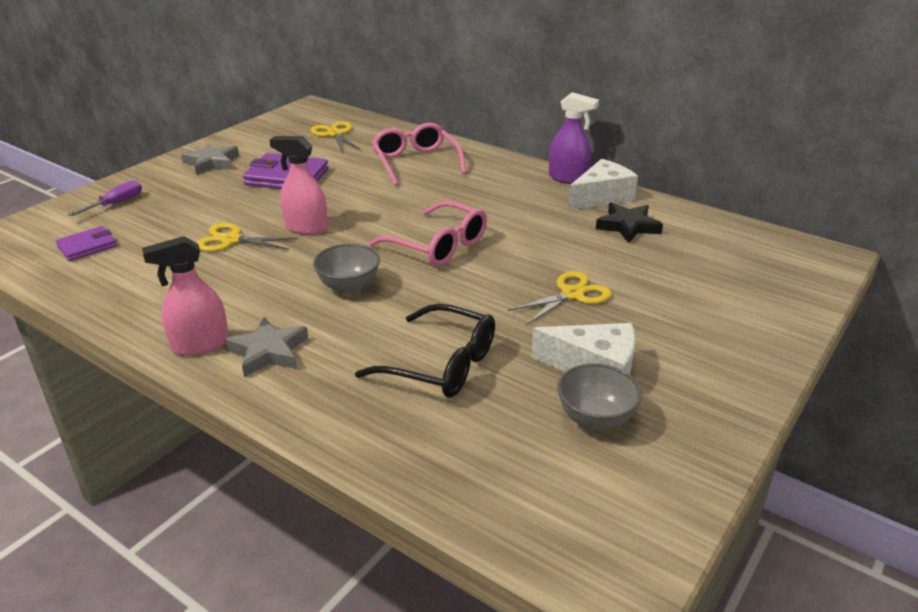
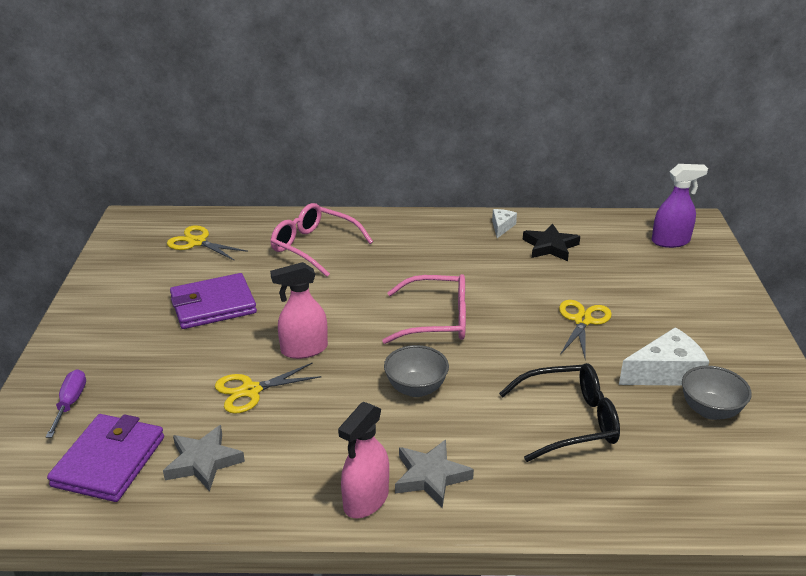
camera: 35 degrees left, 0 degrees up
purple wallet [56,226,117,261] -> purple wallet [47,414,164,502], size x1.69
grey star [181,142,239,175] -> grey star moved to [163,425,245,491]
purple spray bottle [549,92,599,184] -> purple spray bottle moved to [652,164,708,248]
white cheese [568,159,638,210] -> white cheese [492,209,517,238], size x0.54

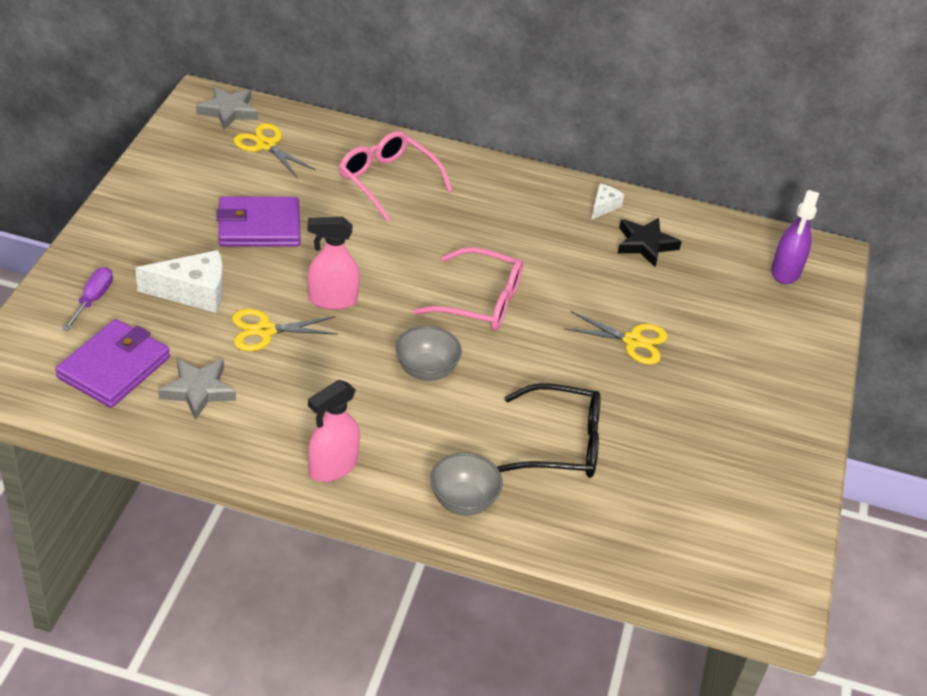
camera: 10 degrees right, 10 degrees up
grey star [395,440,474,508] -> grey star moved to [196,86,258,130]
yellow scissors [559,300,612,358] -> yellow scissors turned 75 degrees clockwise [564,311,668,365]
white cheese [619,327,709,386] -> white cheese moved to [135,250,223,313]
purple spray bottle [652,164,708,248] -> purple spray bottle turned 105 degrees clockwise [771,190,819,284]
grey bowl [682,366,752,420] -> grey bowl moved to [430,453,503,516]

